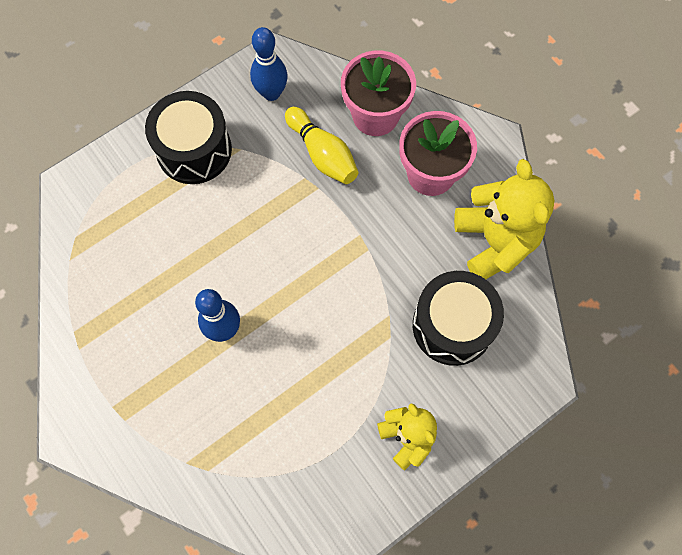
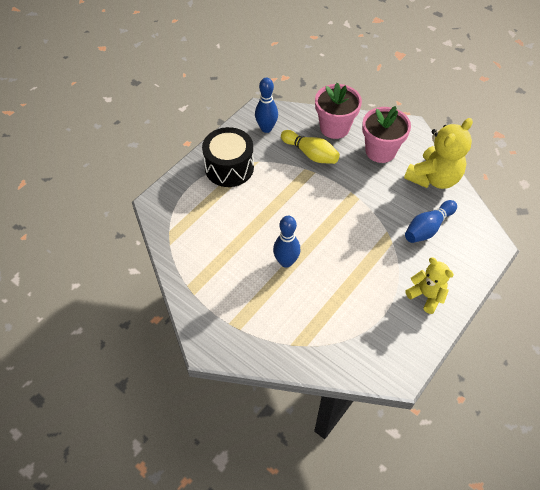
camera: 15 degrees left, 15 degrees down
black drum [413,271,504,366] -> blue bowling pin [405,200,457,243]
yellow teddy bear [454,159,554,279] -> yellow teddy bear turned 75 degrees clockwise [404,118,473,189]

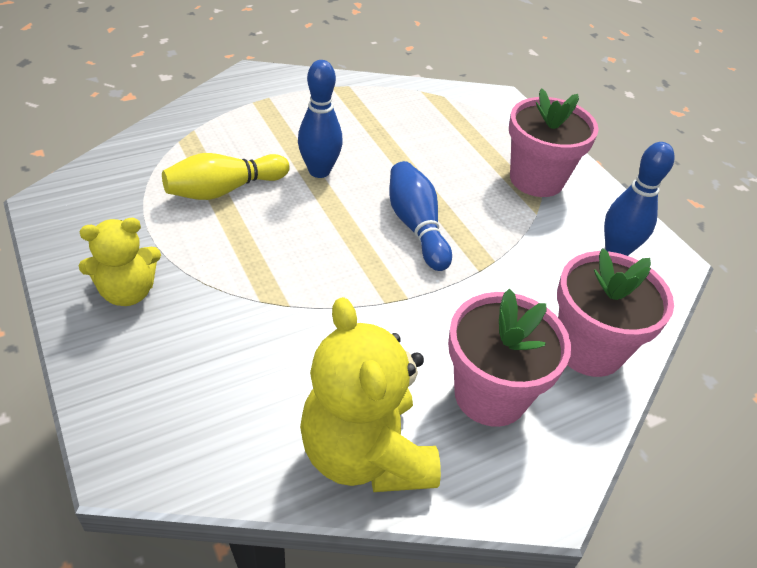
camera: 110 degrees right, 10 degrees down
black drum [202,127,254,187] -> pink flower pot [509,88,599,197]
yellow bowling pin [281,130,340,164] -> yellow bowling pin moved to [162,153,290,200]
blue bowling pin [405,200,457,243] -> blue bowling pin moved to [389,161,452,271]

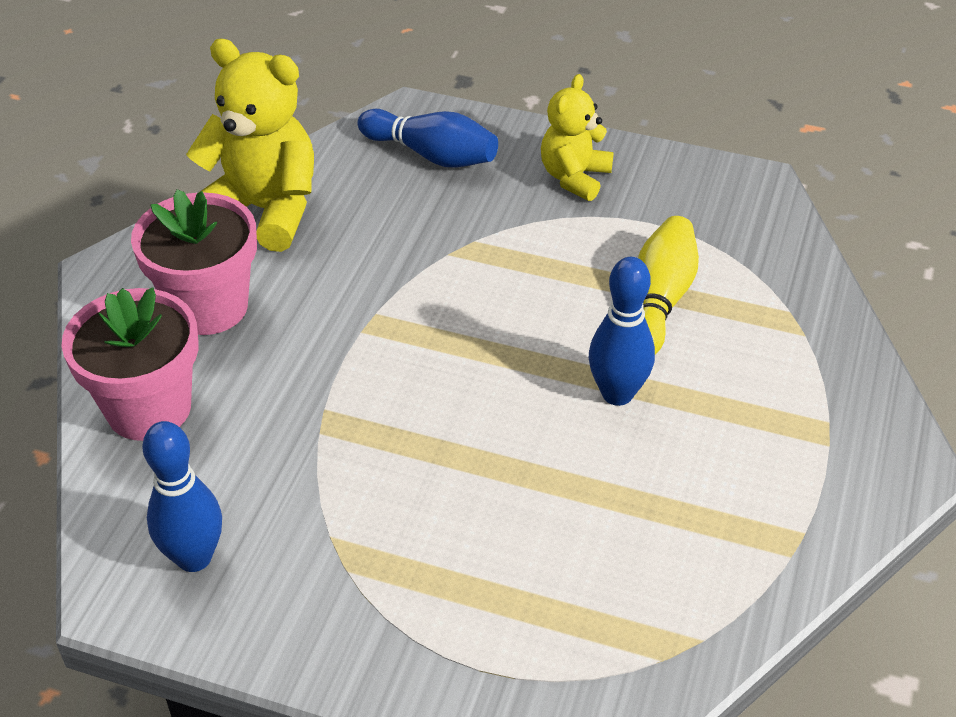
camera: 140 degrees right, 0 degrees up
blue bowling pin [389,161,452,271] -> blue bowling pin moved to [358,109,498,168]
pink flower pot [509,88,599,197] -> none

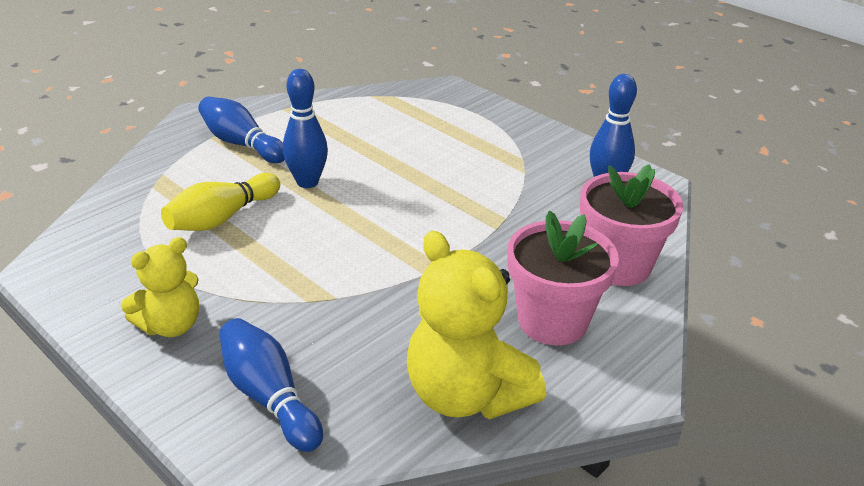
camera: 155 degrees left, 10 degrees down
none -> blue bowling pin [198,97,285,163]

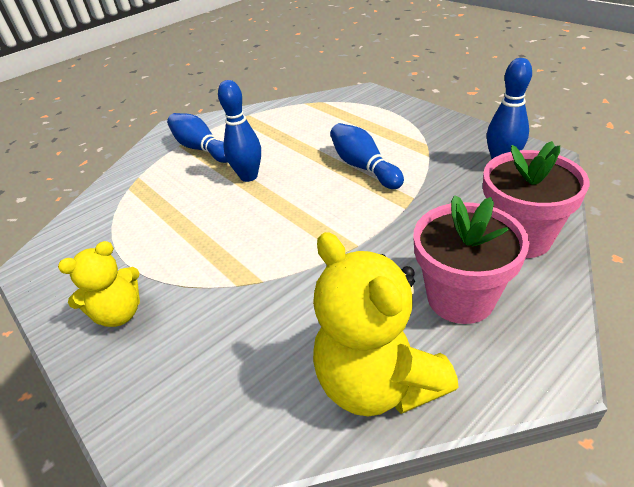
camera: 10 degrees right, 5 degrees up
yellow bowling pin [161,173,280,231] -> none
blue bowling pin [219,318,323,452] -> blue bowling pin moved to [330,123,404,189]

